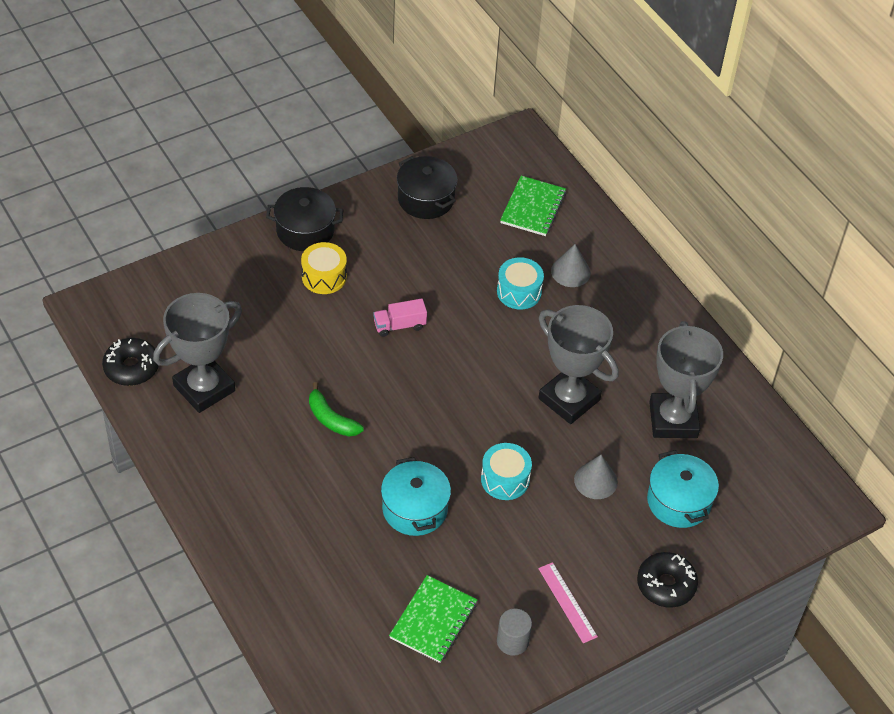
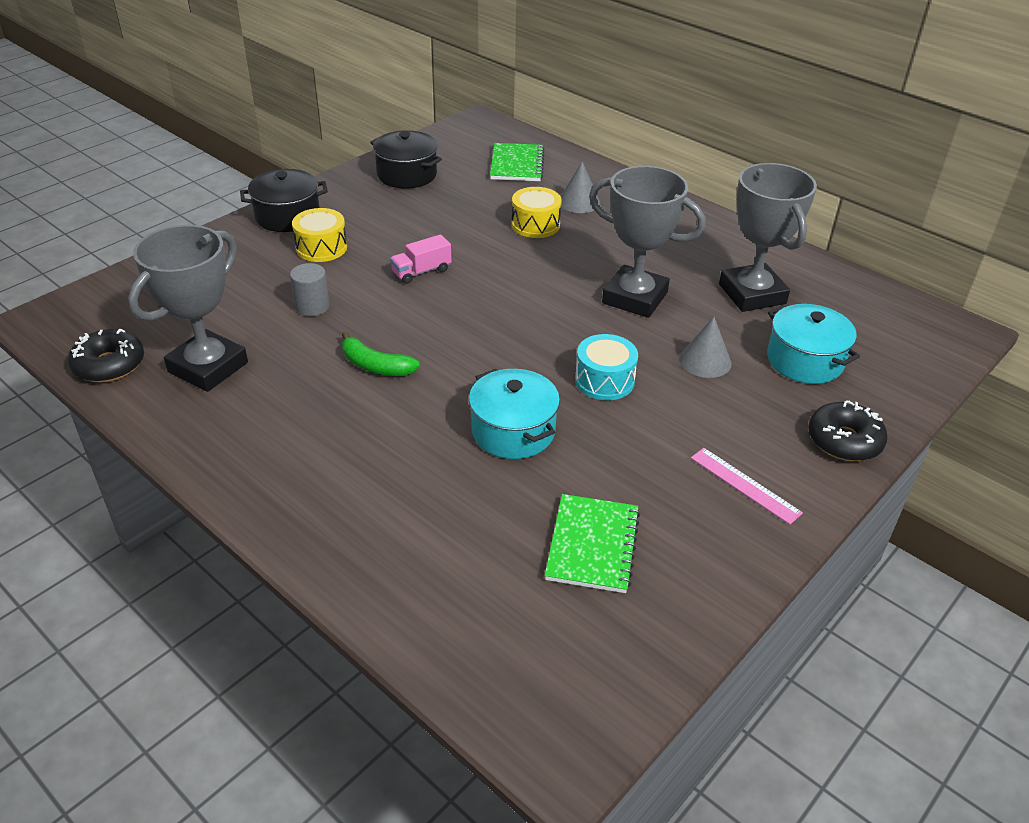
camera: 15 degrees left, 10 degrees down
turquoise drum [497,257,544,309] -> yellow drum [511,187,562,238]
grey cylinder [497,608,532,656] -> grey cylinder moved to [290,263,330,316]

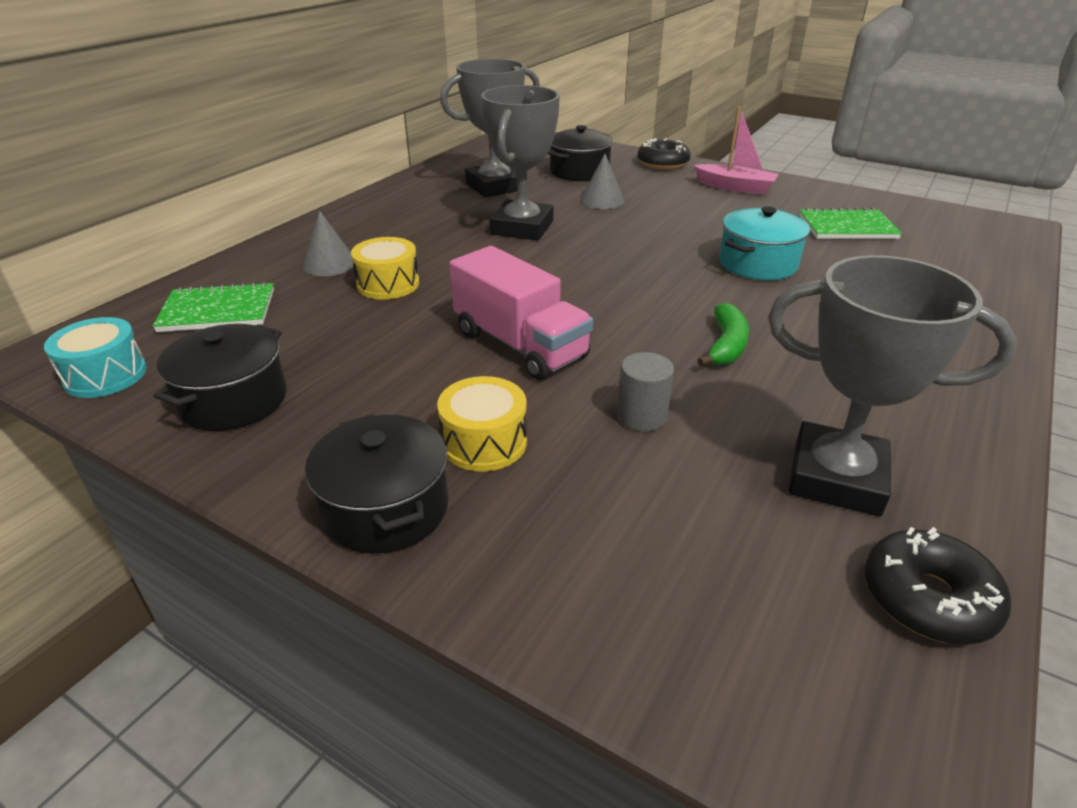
camera: 100 degrees left, 5 degrees down
pink truck [390,234,451,284] -> pink truck [449,246,593,380], size x1.89
turquoise drum [575,334,638,400] -> turquoise drum moved to [44,317,147,398]
pink ruler [691,448,803,524] -> pink boat [694,107,779,195]
turquoise pot [767,304,860,384] -> black pot [548,125,613,181]

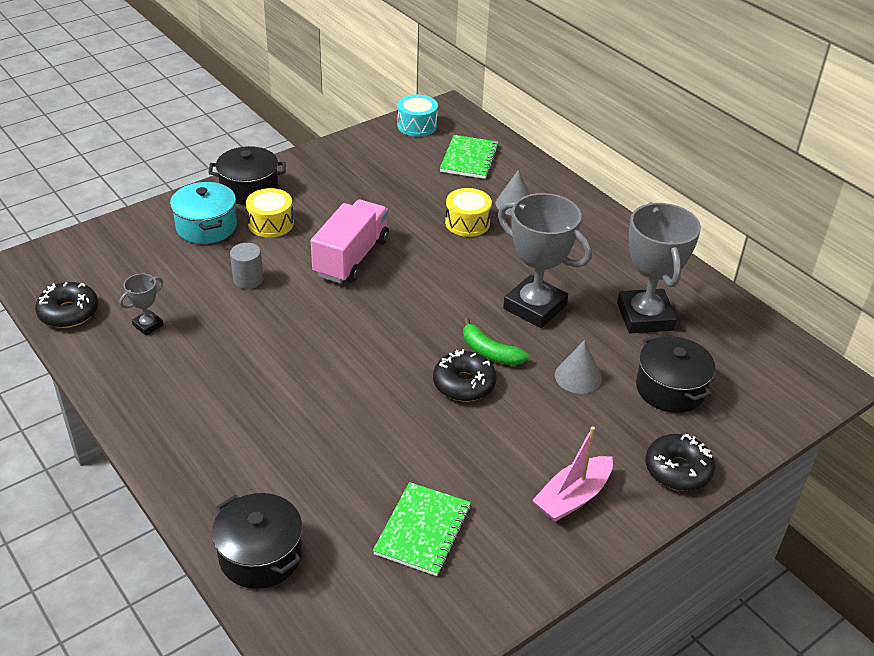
camera: 110 degrees right, 5 degrees up
black pot [153,324,287,431] -> black pot moved to [212,493,302,589]
pink truck [449,246,593,380] -> pink truck turned 135 degrees clockwise [311,200,389,283]
green banana [697,303,749,367] -> green banana moved to [463,318,529,365]
turquoise pot [719,206,810,280] -> turquoise pot moved to [170,182,237,244]
grey trophy [768,255,1017,517] -> grey trophy [120,274,163,335], size x0.45
none -> black donut [433,349,497,401]

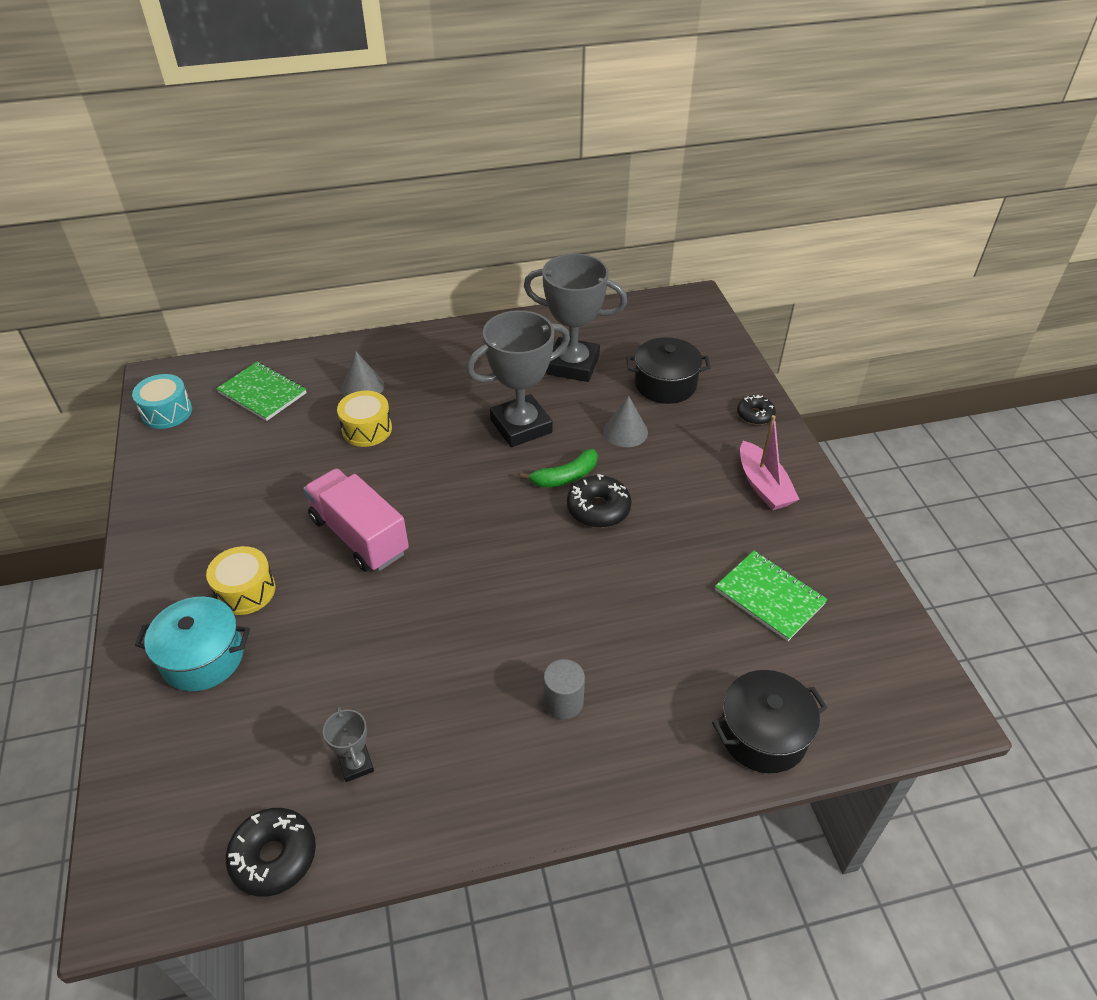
camera: 65 degrees left, 5 degrees up
black pot [209,146,286,205] -> none
grey cylinder [230,243,264,289] -> grey cylinder moved to [544,659,585,719]
black donut [645,434,715,491] -> black donut [737,395,776,425], size x0.65

